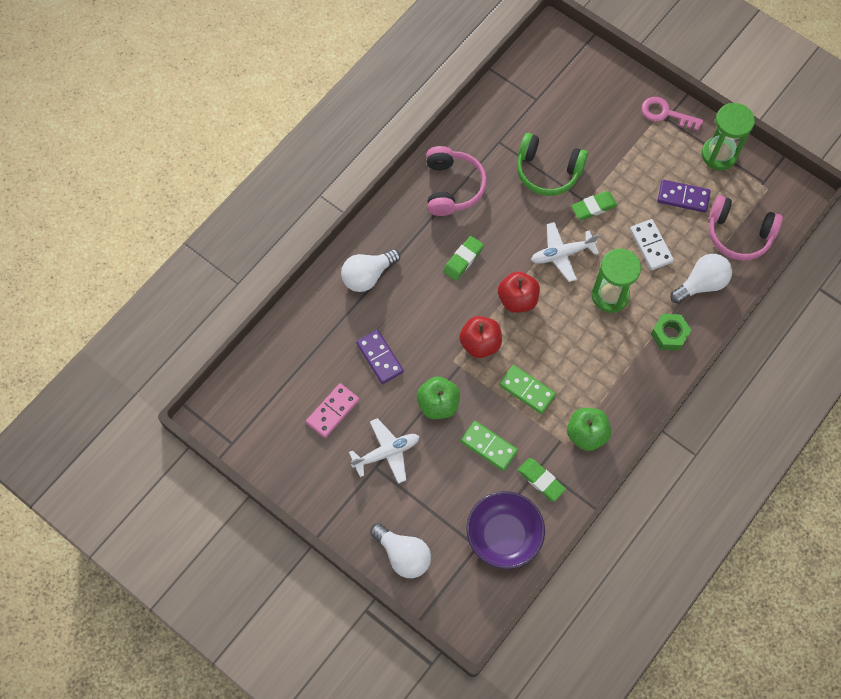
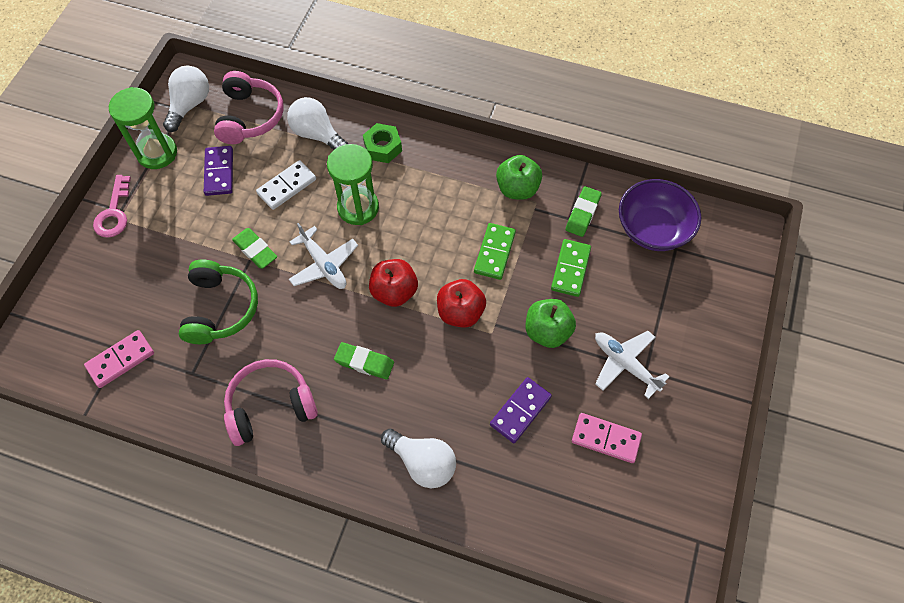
camera: 110 degrees left, 5 degrees down
white light bulb [370,523,431,578] -> white light bulb moved to [163,65,209,132]
none -> pink domino [84,330,154,388]

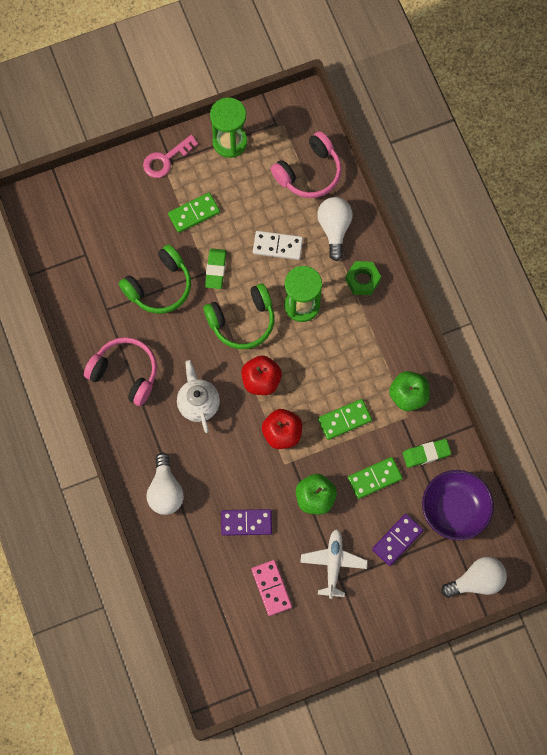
camera: 50 degrees right, 10 degrees up
pink domino [84,330,154,388] -> none
white light bulb [163,65,209,132] -> white light bulb moved to [441,557,507,598]
purple domino [204,146,233,196] -> purple domino moved to [372,514,424,566]
white plane [289,223,358,289] -> green headphones [203,283,274,349]
green eraser [334,342,394,379] -> white teapot [177,360,220,433]
none -> green domino [168,192,220,233]

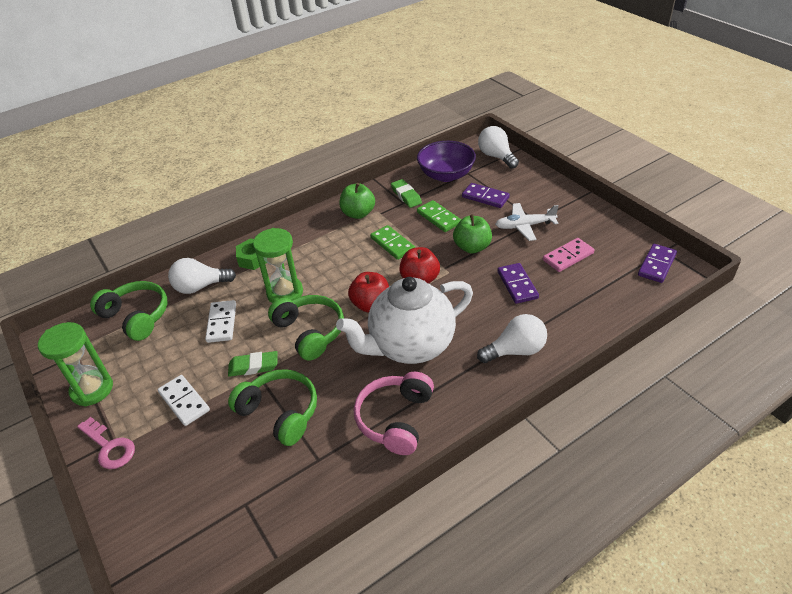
camera: 100 degrees left, 30 degrees down
green domino [168,192,220,233] -> white domino [158,375,210,426]
white teapot [177,360,220,433] -> white teapot [336,277,473,364], size x1.81
pink headphones [271,131,342,198] -> green headphones [90,281,167,341]
none -> purple domino [638,244,677,283]

